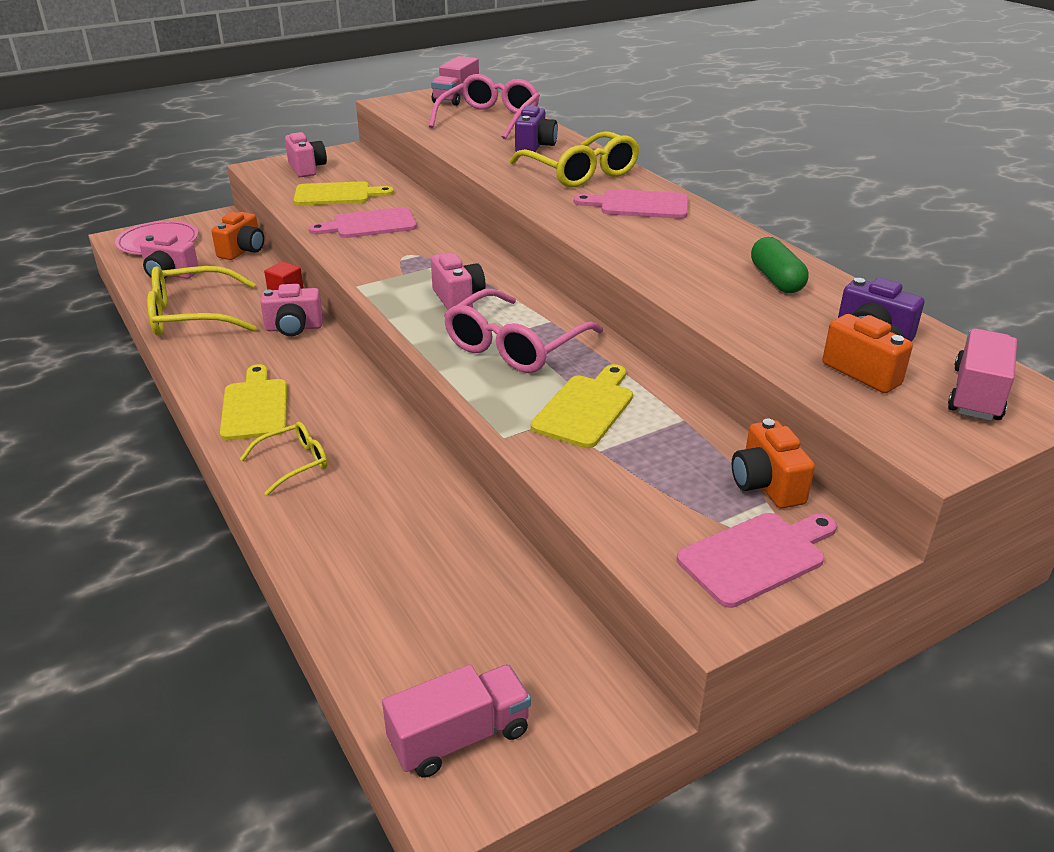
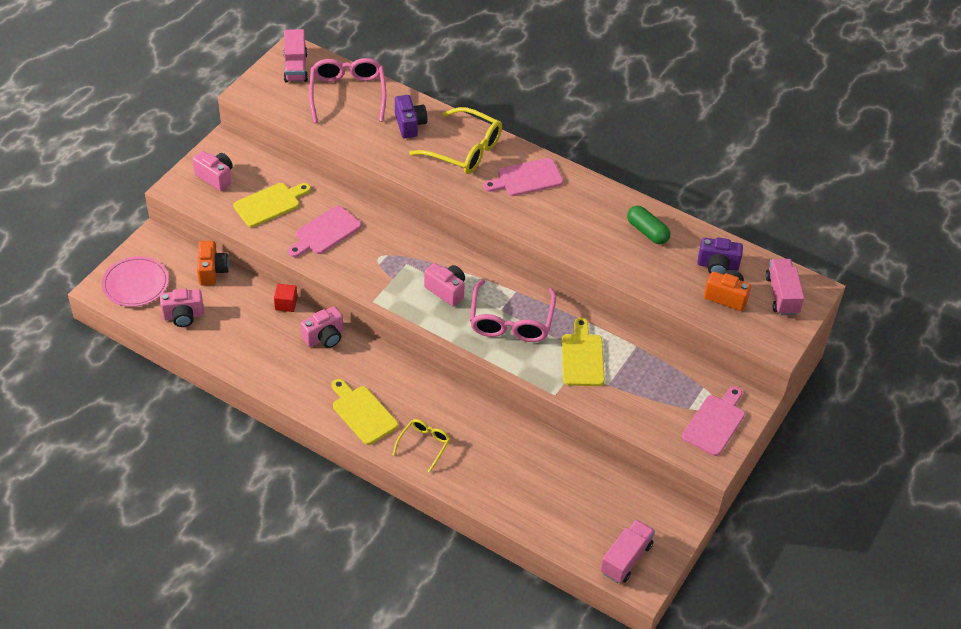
camera: 30 degrees left, 15 degrees up
yellow glasses [147,266,257,336] -> none
orange camera [732,419,815,509] -> none

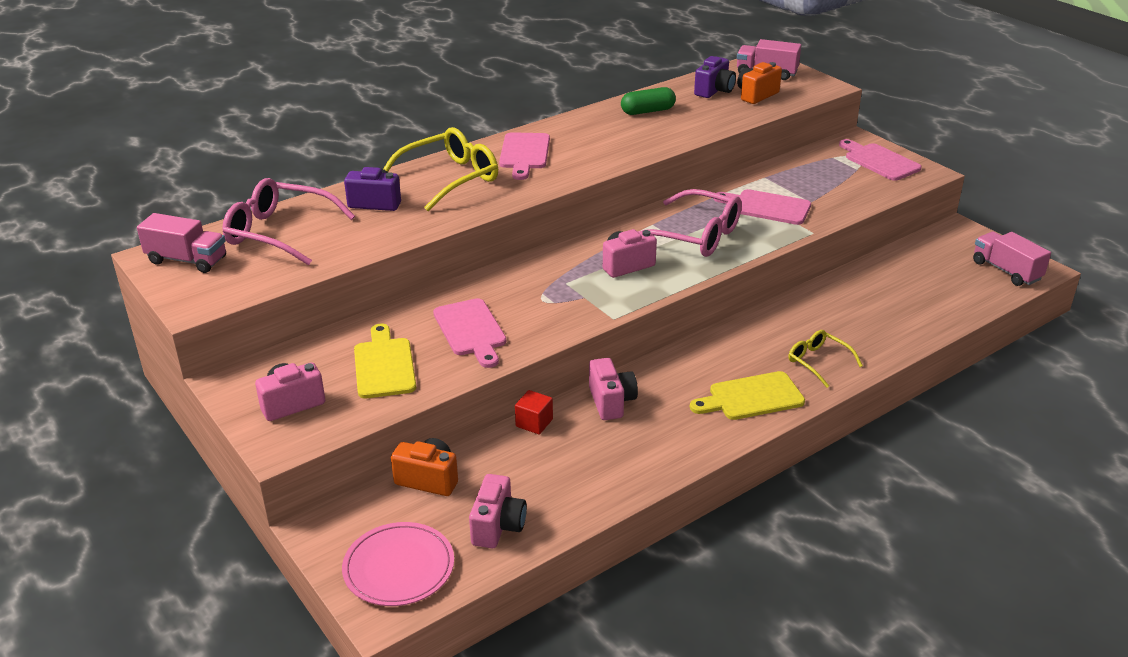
camera: 65 degrees left, 15 degrees down
yellow cutting board [562,318,605,386] -> pink cutting board [713,189,811,225]

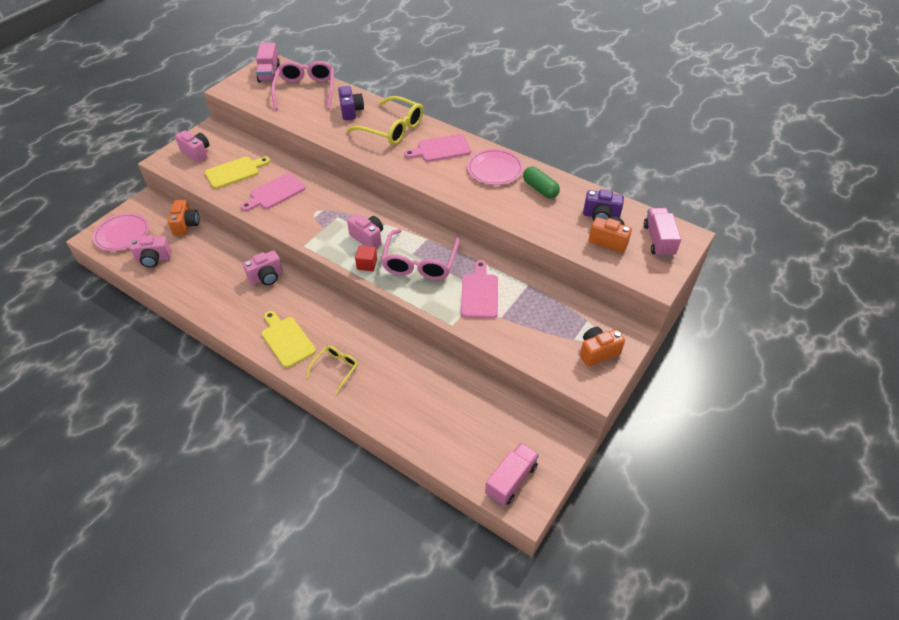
camera: 70 degrees right, 15 degrees up
red cube [515,390,553,435] -> red cube moved to [355,246,377,271]
pink cutting board [839,139,922,181] -> orange camera [580,327,625,367]
none -> pink plate [467,149,523,185]

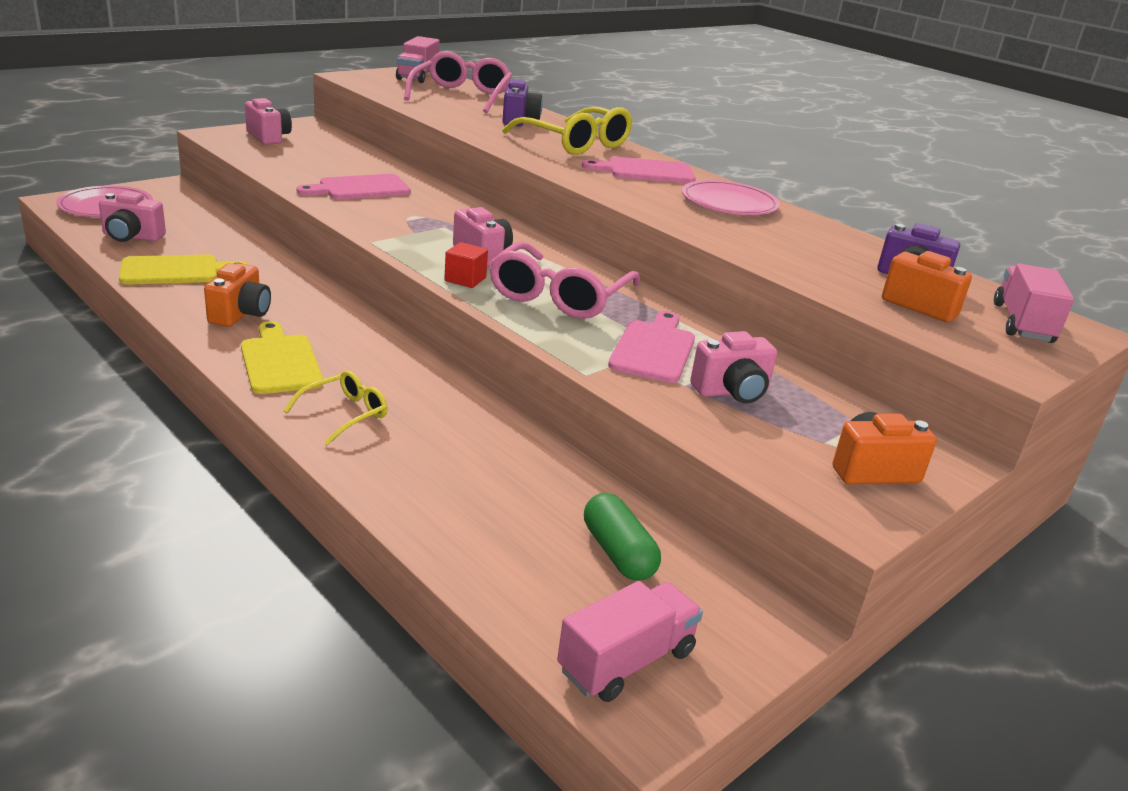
camera: 10 degrees right, 20 degrees down
orange camera [168,200,200,236] -> orange camera moved to [204,263,271,327]
yellow cutting board [205,157,270,189] -> yellow cutting board moved to [119,254,249,285]
pink camera [243,250,283,285] -> pink camera moved to [690,331,777,404]
green capsule [523,167,560,199] -> green capsule moved to [584,493,661,581]

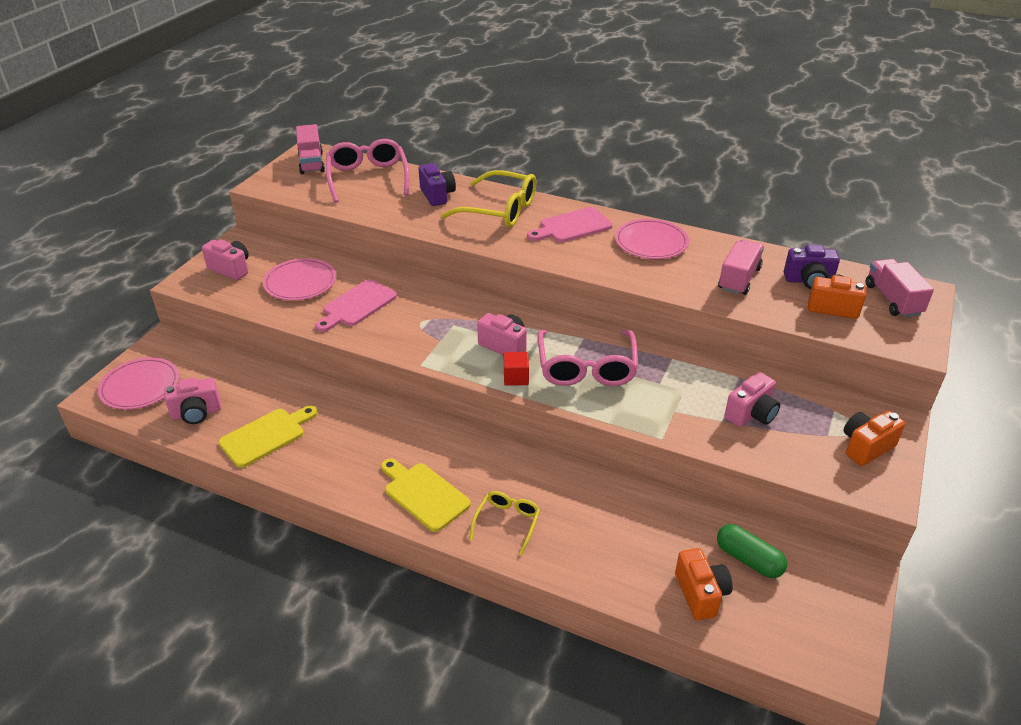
camera: 20 degrees left, 10 degrees up
orange camera [204,263,271,327] -> orange camera moved to [675,548,732,621]
pink truck [557,581,703,702] -> pink truck moved to [718,240,764,295]
pink cutting board [608,311,695,383] -> none
none -> pink plate [263,258,336,300]

